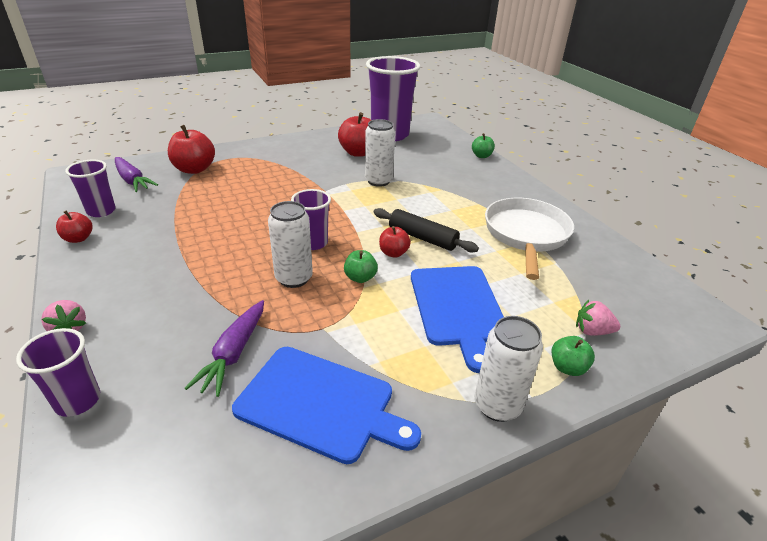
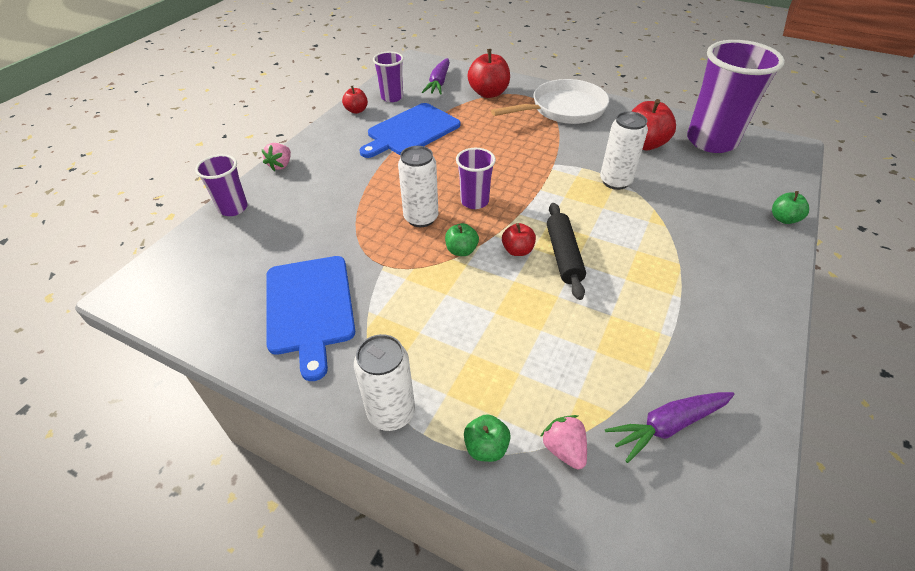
camera: 55 degrees right, 10 degrees up
purple carrot [185,300,264,397] -> purple carrot moved to [605,392,734,463]
blue cutting board [411,266,504,373] -> blue cutting board moved to [359,103,460,158]
white pan [485,198,574,280] -> white pan moved to [491,79,609,124]

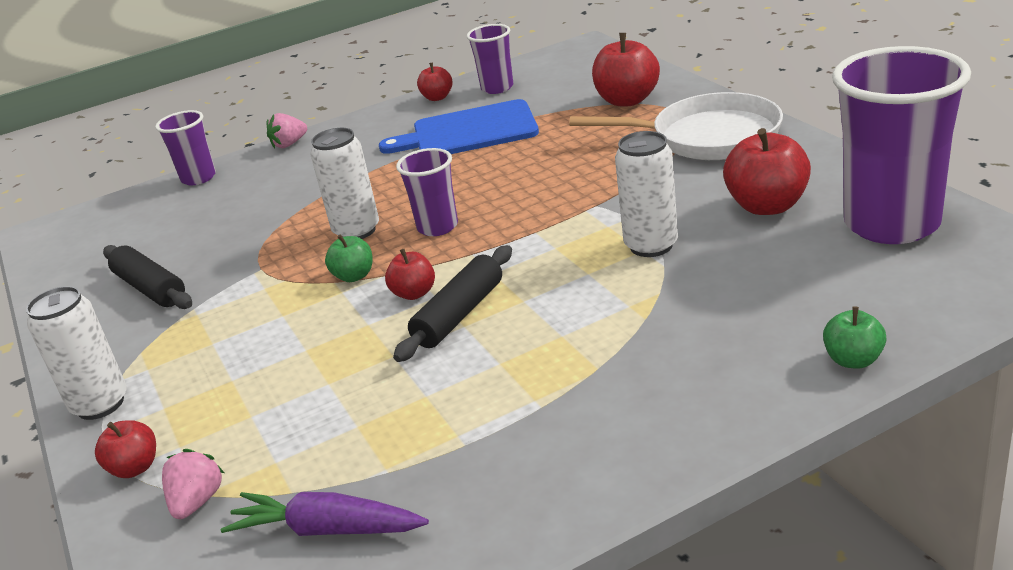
camera: 40 degrees right, 15 degrees down
blue cutting board [266,256,355,381] -> black rolling pin [103,245,192,309]
purple carrot [422,58,450,95] -> none
green apple [464,414,511,462] -> red apple [95,420,156,478]

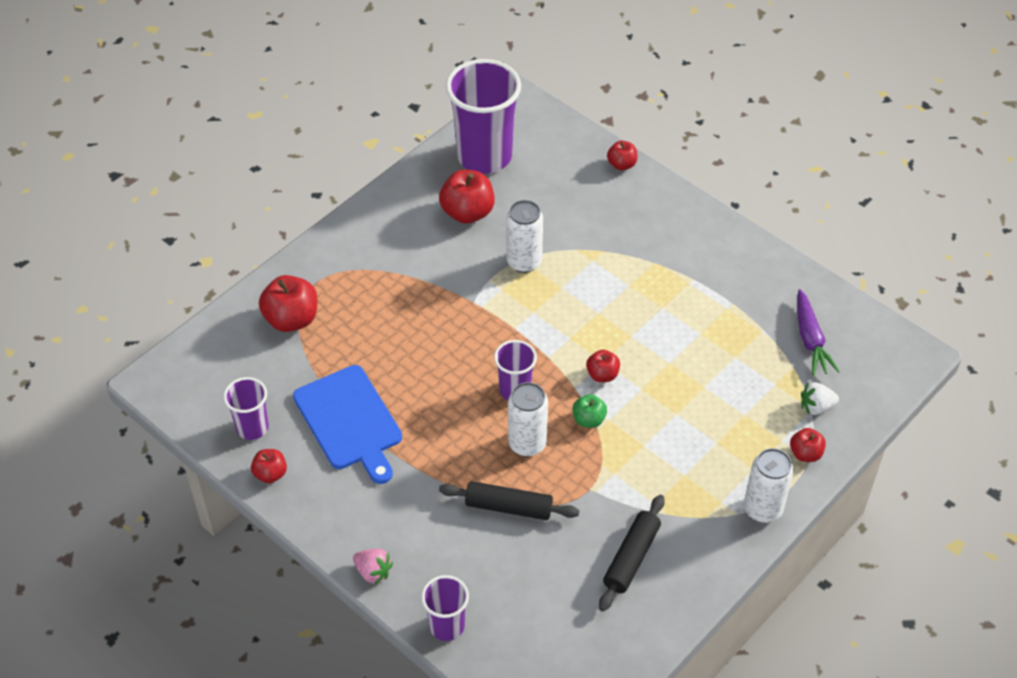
camera: 115 degrees left, 20 degrees up
pink strawberry [162,449,224,519] -> white strawberry [801,382,839,415]
black rolling pin [393,245,512,362] -> black rolling pin moved to [439,481,579,520]
white pan [569,92,783,160] -> none
green apple [823,306,887,369] -> red apple [607,141,637,170]

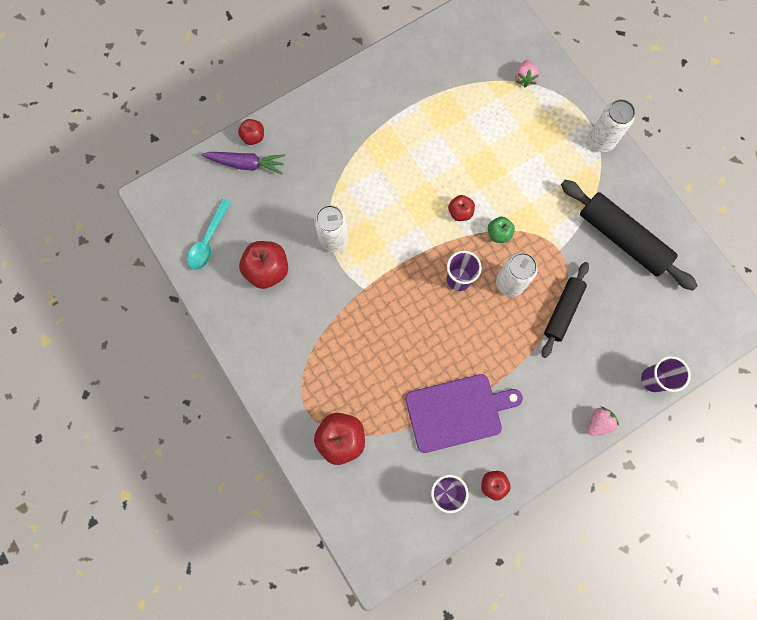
camera: 75 degrees left, 25 degrees up
blue cutting board [293,365,402,484] -> purple cutting board [405,374,523,453]
purple cup [445,59,521,174] -> turquoise spoon [187,199,231,270]
black rolling pin [599,495,665,611] -> black rolling pin [561,180,698,291], size x1.57
red apple [790,428,826,462] -> none
purple carrot [797,289,840,376] -> purple carrot moved to [201,152,285,174]
white strawberry [801,382,839,415] -> pink strawberry [515,60,539,87]

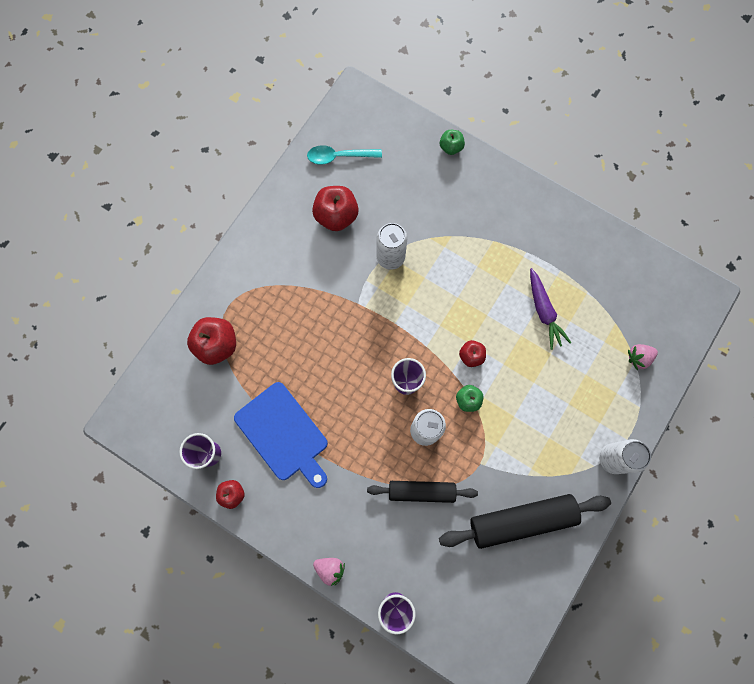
camera: 65 degrees right, 0 degrees up
purple carrot [201,152,285,174] -> purple carrot moved to [530,268,571,350]
red apple [238,119,264,145] -> green apple [440,130,465,155]
purple cutting board [405,374,523,453] -> blue cutting board [234,382,328,488]
black rolling pin [561,180,698,291] -> black rolling pin turned 60 degrees clockwise [439,494,611,549]

